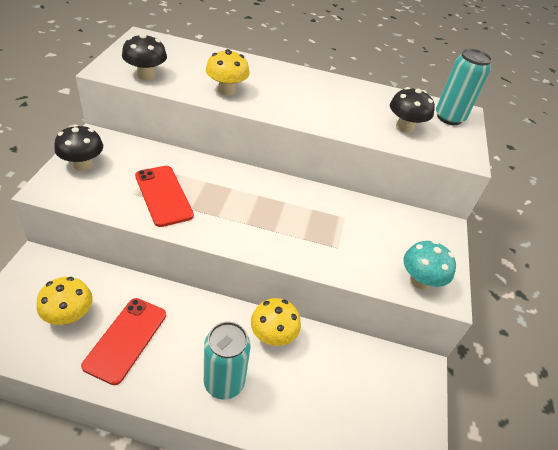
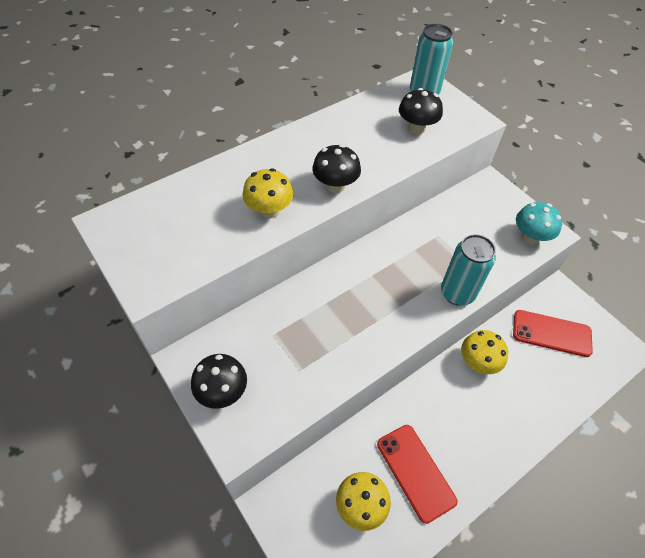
camera: 45 degrees left, 10 degrees up
black mushroom [122,34,167,80] -> black mushroom moved to [312,144,361,193]
red phone [135,166,194,227] -> red phone moved to [513,310,593,357]
turquoise can [204,322,251,400] -> turquoise can moved to [441,234,496,306]

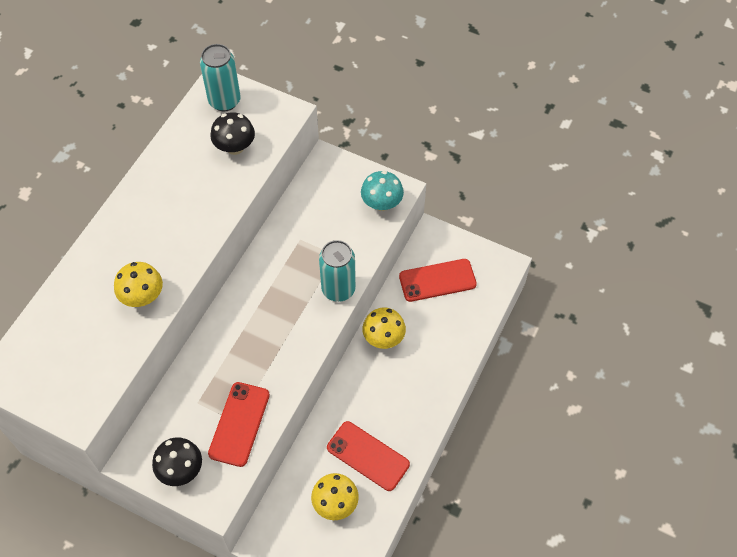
camera: 25 degrees left, 5 degrees up
black mushroom [312,144,361,193] -> none
none -> red phone [208,382,270,467]

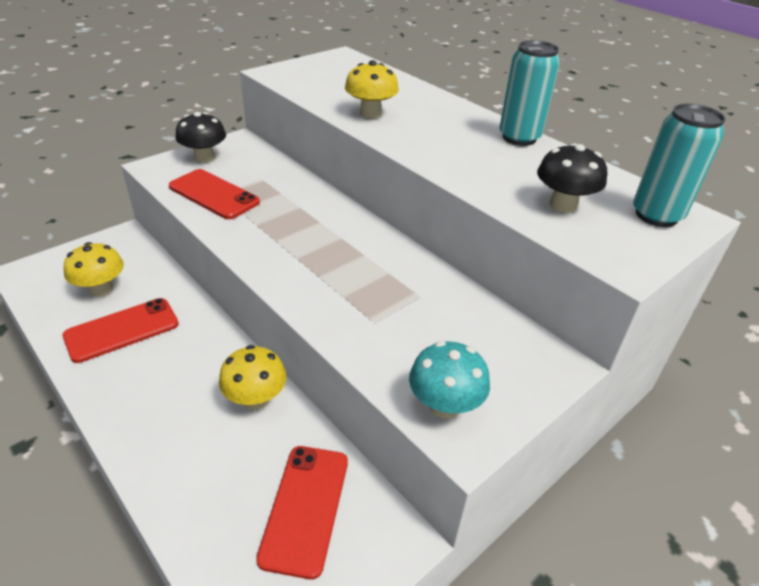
camera: 110 degrees right, 20 degrees down
turquoise can [319,240,356,302] -> turquoise can moved to [499,40,560,146]

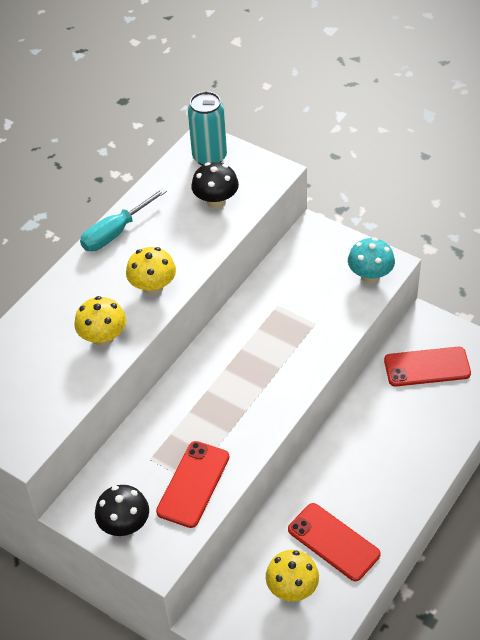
camera: 100 degrees left, 10 degrees up
yellow mushroom [219,345,287,410] -> yellow mushroom moved to [126,247,176,295]
turquoise can [499,40,560,146] -> turquoise screwdriver [80,188,167,251]

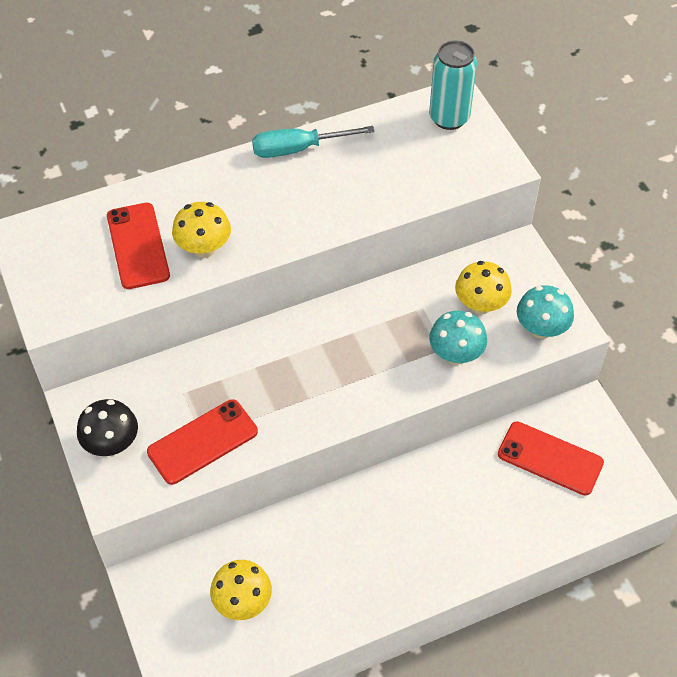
camera: 30 degrees right, 5 degrees up
yellow mushroom [126,247,176,295] -> yellow mushroom moved to [455,261,512,314]
black mushroom [191,162,239,209] -> none
red phone [288,503,381,581] -> red phone moved to [107,203,170,289]
none -> turquoise mushroom [429,311,487,364]

